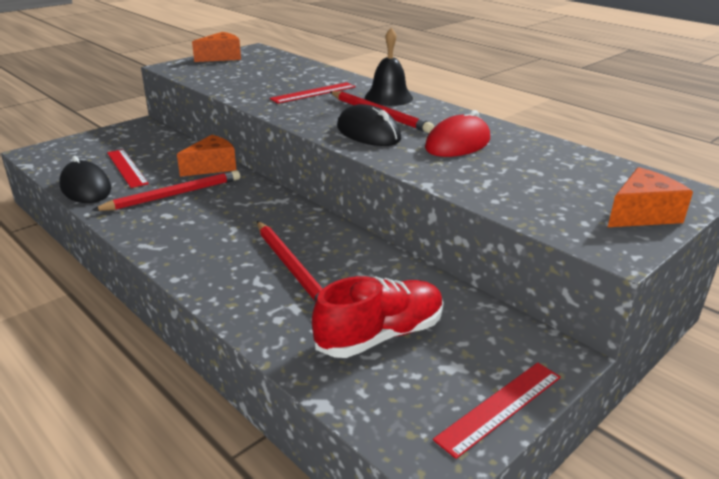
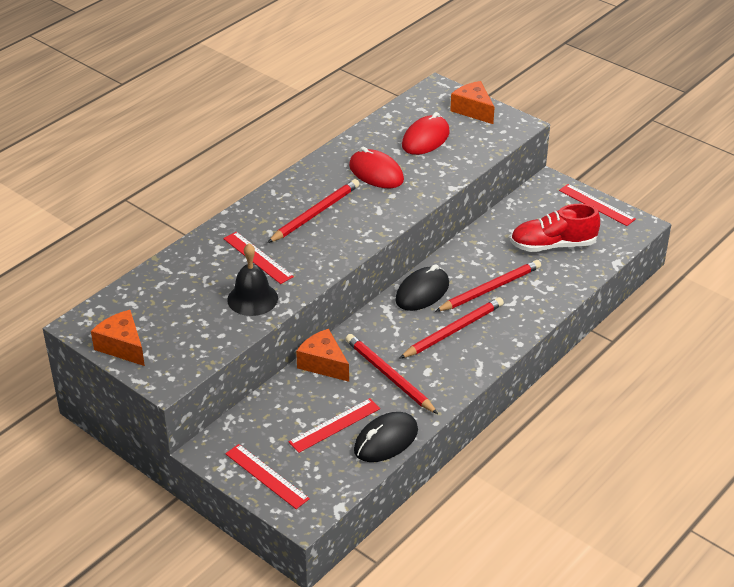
camera: 95 degrees left, 10 degrees up
red shoe [312,276,444,358] -> red shoe turned 60 degrees counterclockwise [510,204,600,252]
black mouse [337,104,401,146] -> black mouse moved to [395,264,449,311]
black bell [365,27,413,106] -> black bell moved to [227,243,278,316]
none -> red ruler [225,444,310,509]
none -> red pencil [399,297,504,359]
none -> red mouse [402,112,450,155]

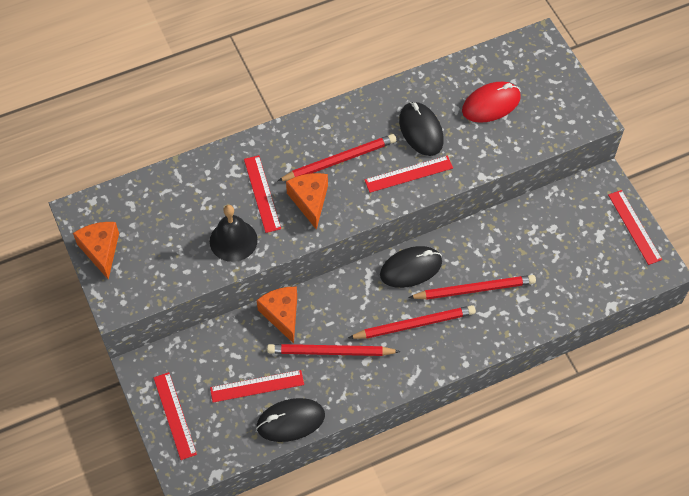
camera: 25 degrees right, 20 degrees up
red pencil [345,334,438,414] -> red pencil turned 75 degrees counterclockwise [267,344,401,356]
red mouse [349,147,404,188] -> black mouse [399,102,444,156]
orange cheese [450,81,495,124] -> orange cheese moved to [286,173,328,230]
red shoe [510,204,600,252] -> none
none -> red ruler [365,156,453,193]

